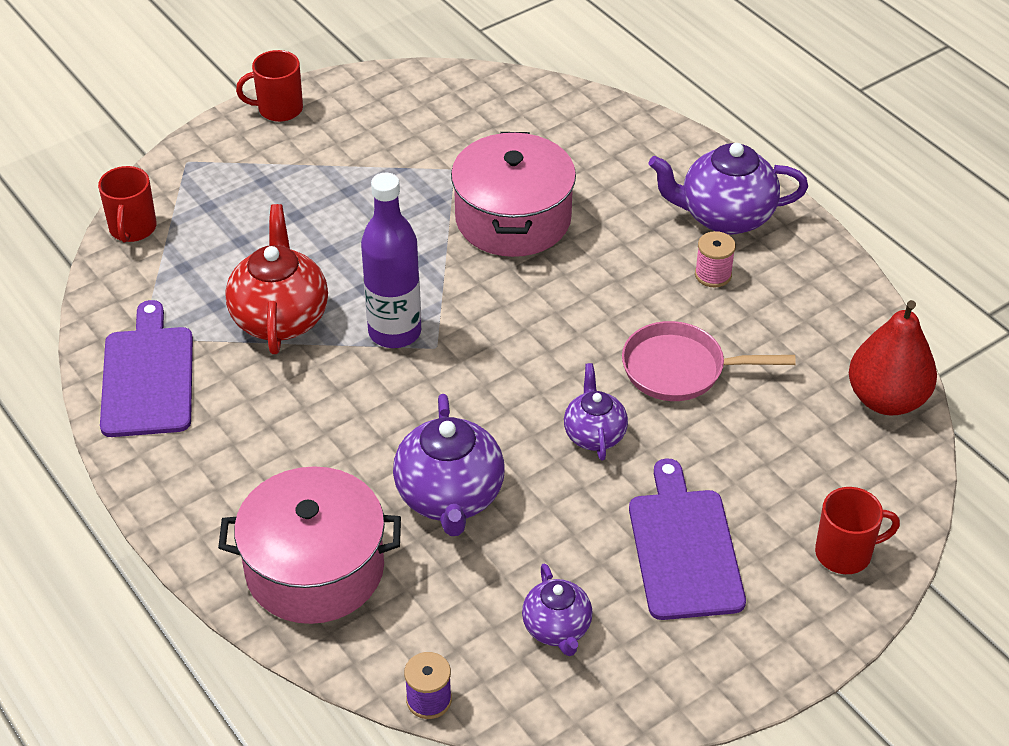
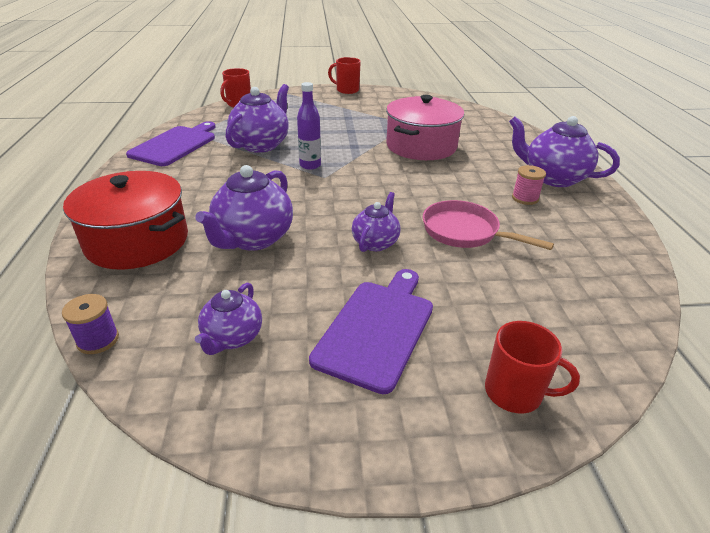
camera: 30 degrees right, 10 degrees down
pink pot [218,466,401,624] -> red pot [63,171,188,270]
red teapot [225,204,328,354] -> purple teapot [226,84,289,153]
purple bottle [361,173,421,348] -> purple bottle [297,82,321,170], size x0.65
red pear [849,300,937,416] -> none

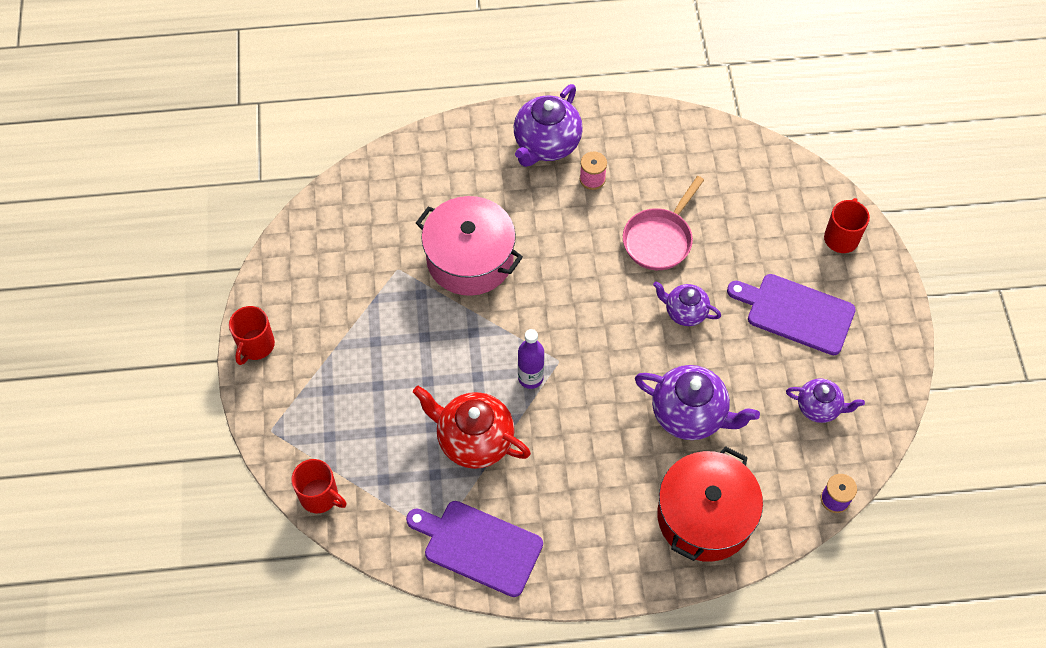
camera: 90 degrees left, 25 degrees up
purple teapot [226,84,289,153] -> red teapot [413,386,531,469]

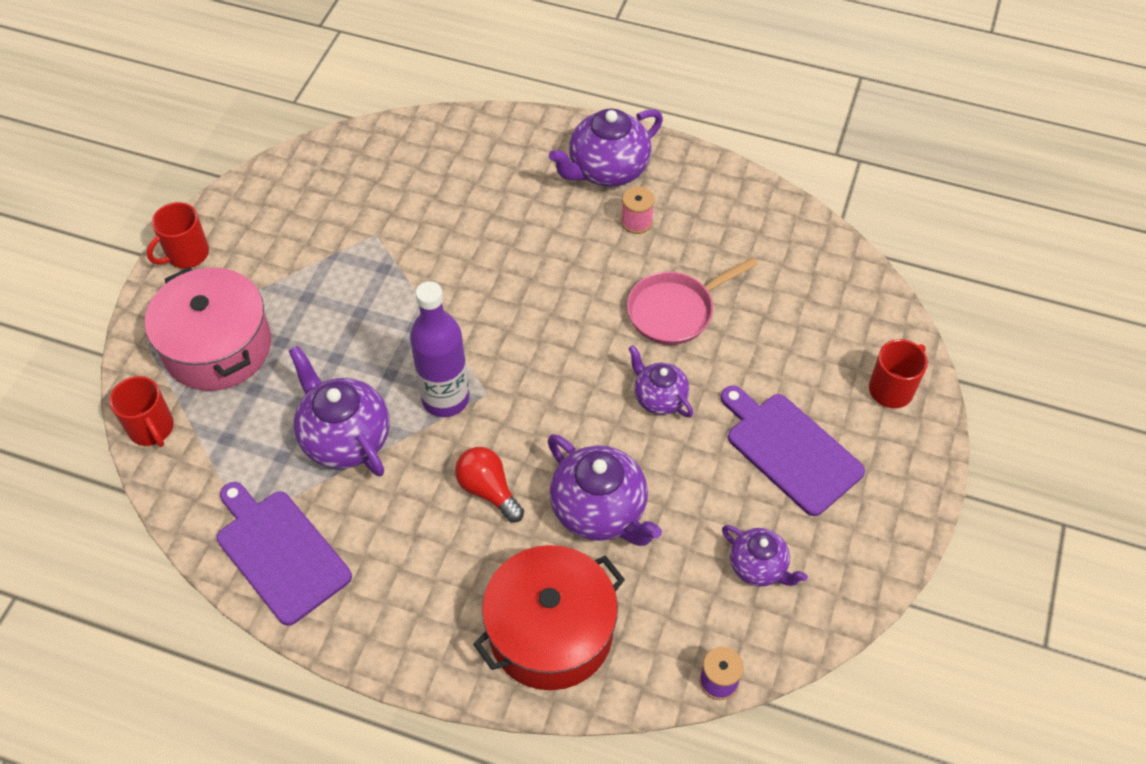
camera: 25 degrees right, 5 degrees down
red teapot [413,386,531,469] -> purple teapot [289,346,390,476]
pink pot [416,196,523,296] -> pink pot moved to [145,267,271,391]
purple bottle [518,329,544,389] -> purple bottle [410,281,469,417], size x1.54
none -> red light bulb [455,447,524,522]

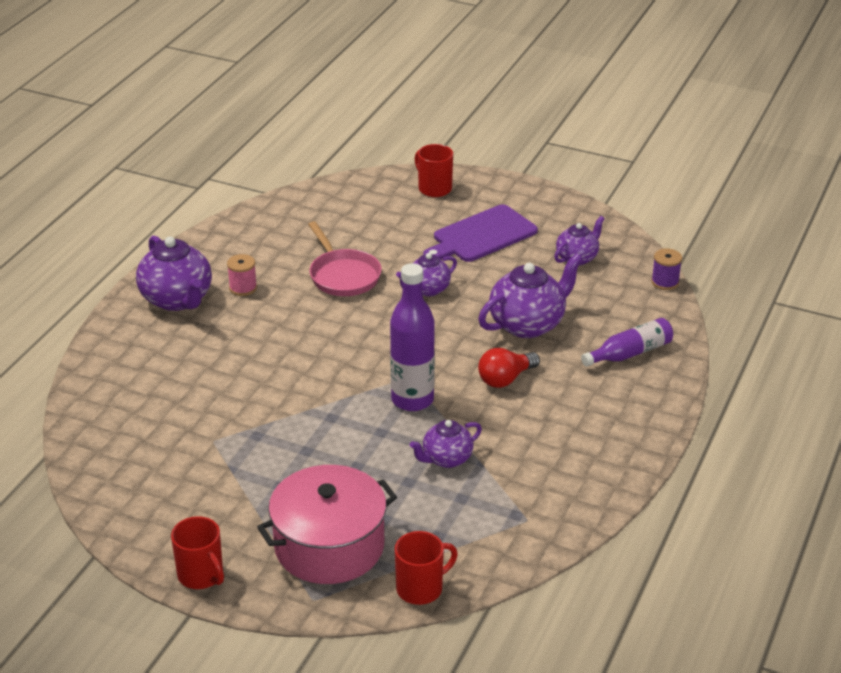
camera: 85 degrees left, 20 degrees down
purple cutting board [217,482,352,626] -> none
purple teapot [289,346,390,476] -> purple teapot [409,420,482,468], size x0.60
red pot [473,545,625,690] -> purple bottle [581,318,673,367]

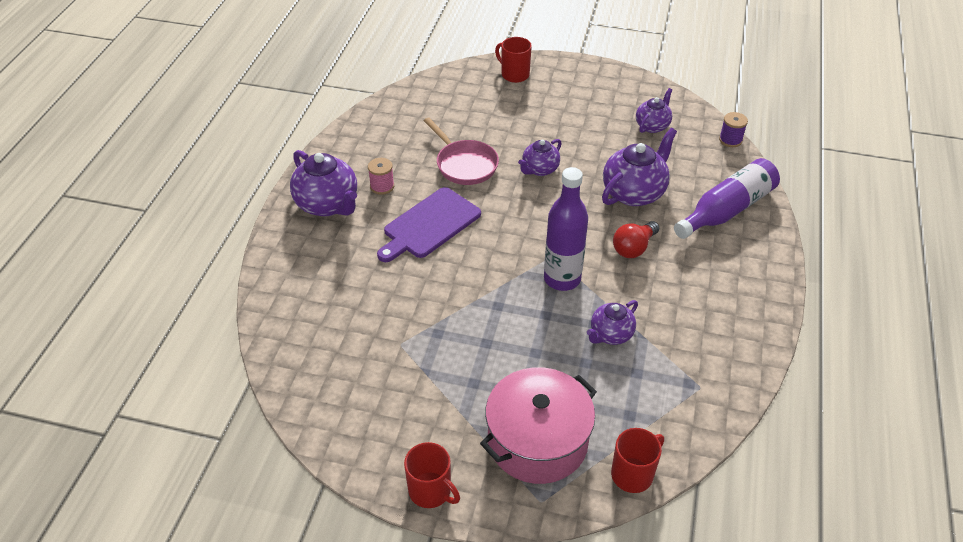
camera: 10 degrees left, 10 degrees up
purple cutting board [423,204,538,262] -> purple cutting board moved to [377,187,481,262]
purple bottle [581,318,673,367] -> purple bottle [674,158,780,239], size x1.54

